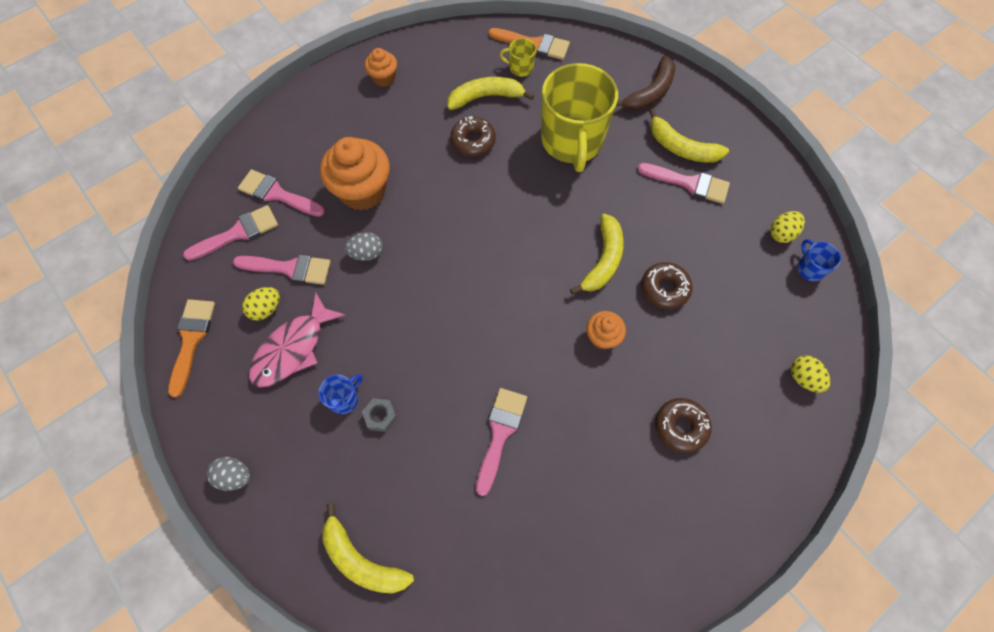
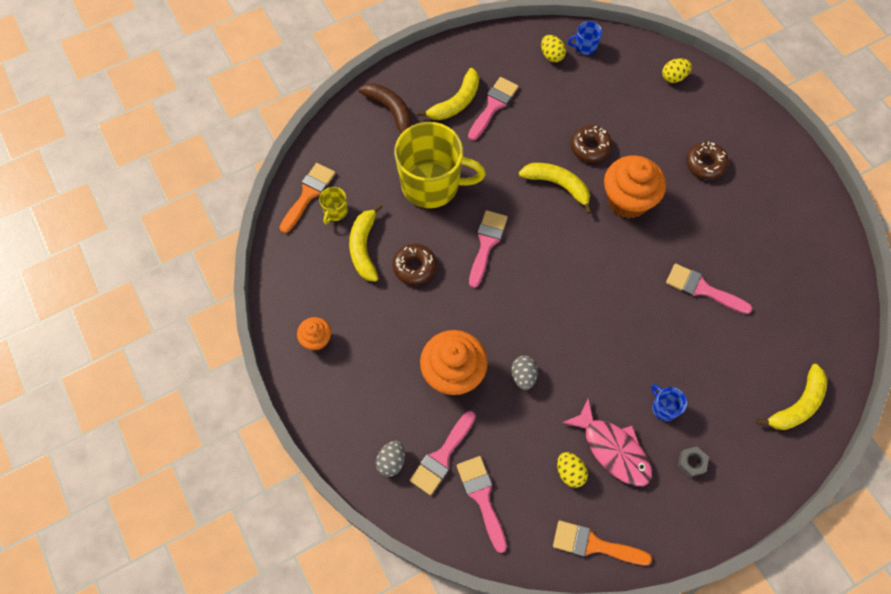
camera: 80 degrees left, 0 degrees up
grey egg [206,457,250,491] -> grey egg moved to [376,441,405,477]
pink brush [233,255,331,285] -> pink brush moved to [469,210,508,288]
grey nut [362,398,398,432] -> grey nut moved to [677,447,709,477]
orange cupcake [586,311,626,350] -> orange cupcake [604,156,666,219], size x1.90

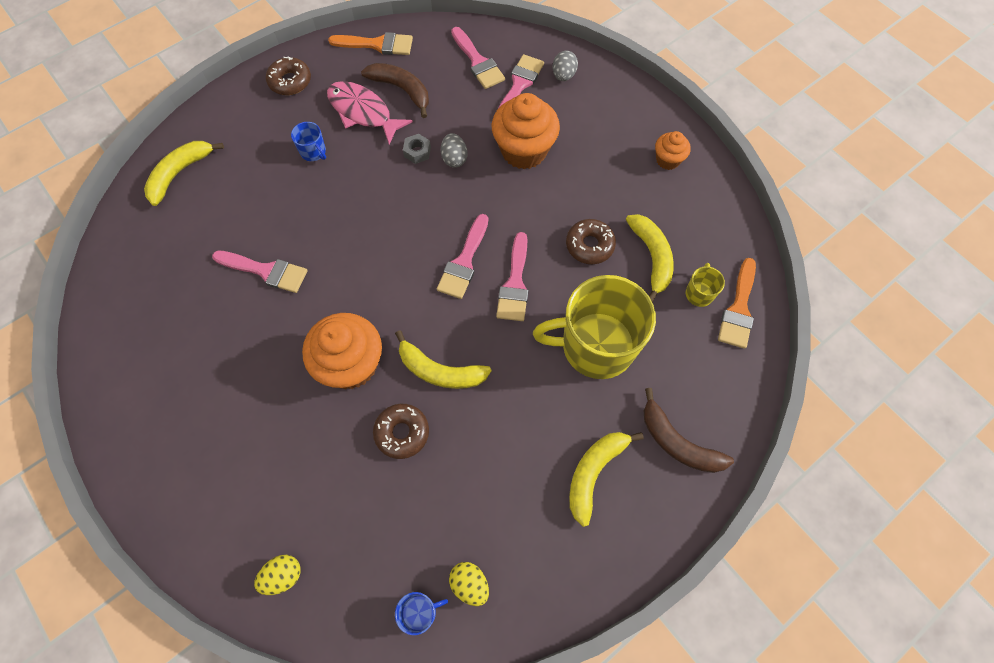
camera: 170 degrees right, 0 degrees up
pink brush [468,77,519,141] -> pink brush moved to [437,214,488,299]
yellow egg [557,452,588,488] -> brown banana [361,63,429,118]
grey nut [677,447,709,477] -> grey nut moved to [403,134,431,164]
brown donut [686,142,729,180] -> brown donut moved to [266,56,311,95]

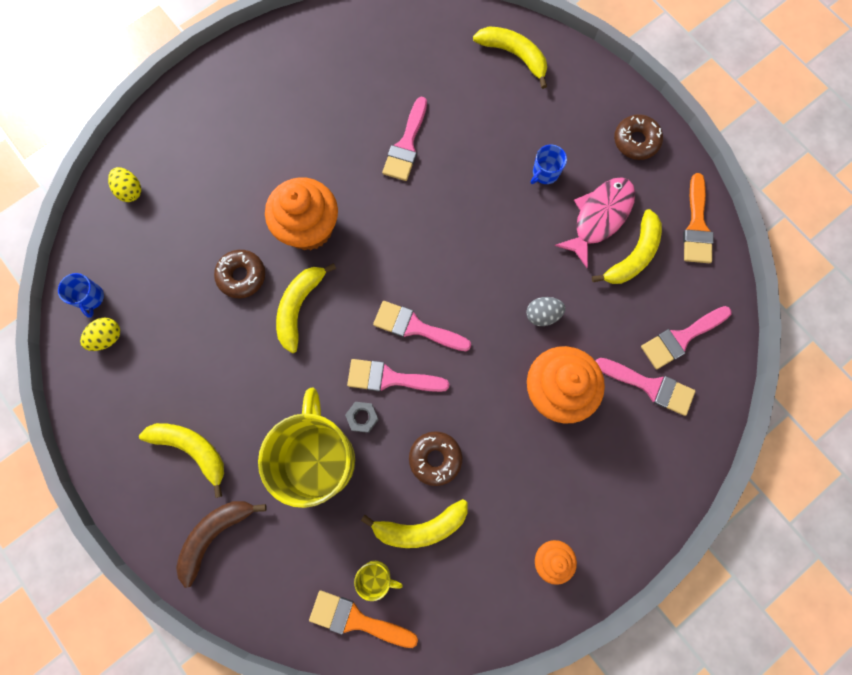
camera: 90 degrees right, 10 degrees up
brown banana [361,63,429,118] -> yellow banana [592,209,662,284]
grey nut [403,134,431,164] -> grey nut moved to [345,402,379,433]
grey egg [553,51,578,81] -> none

